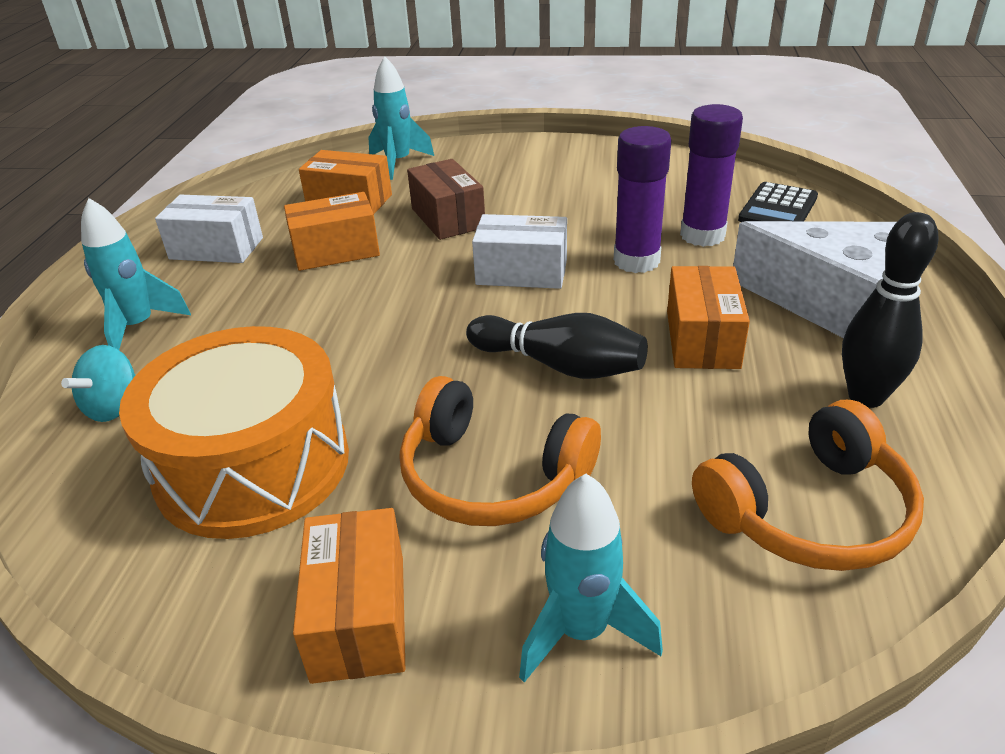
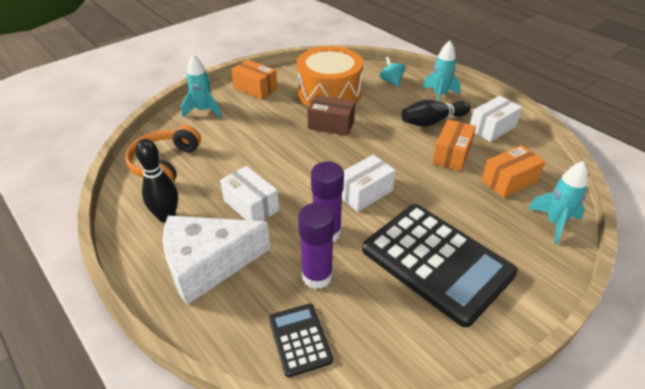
camera: 130 degrees right, 5 degrees up
orange headphones [400,376,601,526] -> none
brown box [407,159,485,240] -> brown box moved to [307,95,355,136]
black bowling pin [466,313,648,379] -> black bowling pin moved to [401,100,471,127]
orange box [667,266,750,369] -> white box [220,166,279,221]
none -> black calculator [362,204,518,327]

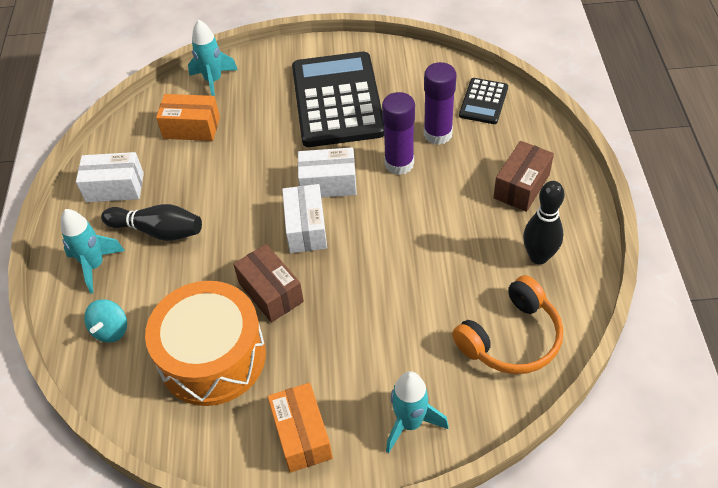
camera: 140 degrees left, 10 degrees up
white cheese [163,215,270,305] -> brown box [493,141,554,212]
white box [220,166,279,221] -> white box moved to [282,184,327,253]
orange box [432,119,476,172] -> none

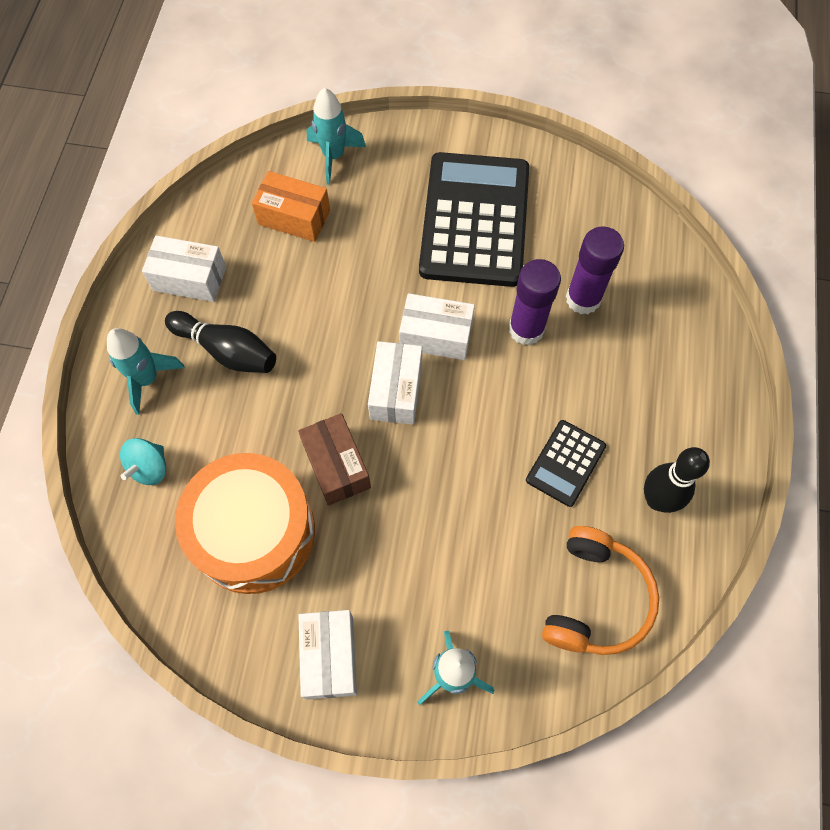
camera: 10 degrees right, 15 degrees up
orange box [268,383,333,473] -> white box [298,610,357,700]
orange headphones [452,275,563,374] -> orange headphones turned 45 degrees counterclockwise [542,526,659,655]
black calculator [459,78,508,124] -> black calculator moved to [526,420,606,507]
brown box [493,141,554,212] -> none

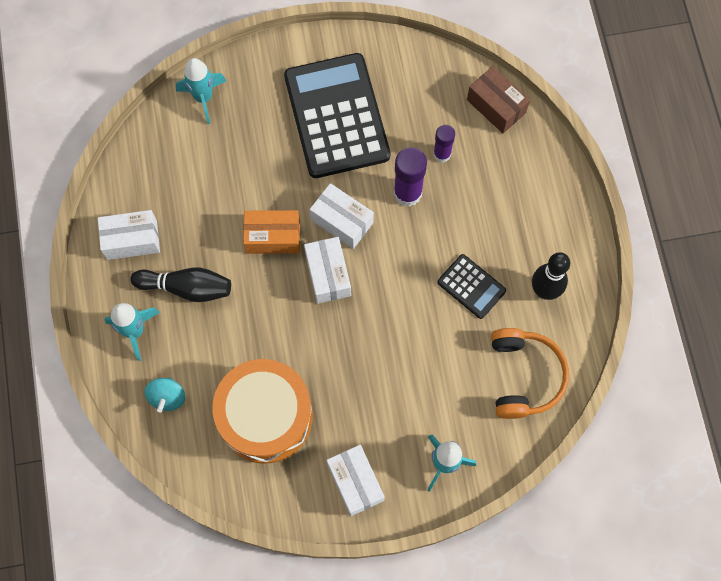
camera: 20 degrees left, 5 degrees up
orange box [252,171,330,242] -> orange box moved to [243,210,300,254]
brown box [298,413,371,506] -> brown box moved to [467,66,530,133]
white box [399,293,475,360] -> white box turned 45 degrees clockwise [310,183,374,249]
black calculator [526,420,606,507] -> black calculator turned 60 degrees counterclockwise [437,254,506,319]
purple glue stick [566,226,624,314] -> purple glue stick [433,125,455,163], size x0.63

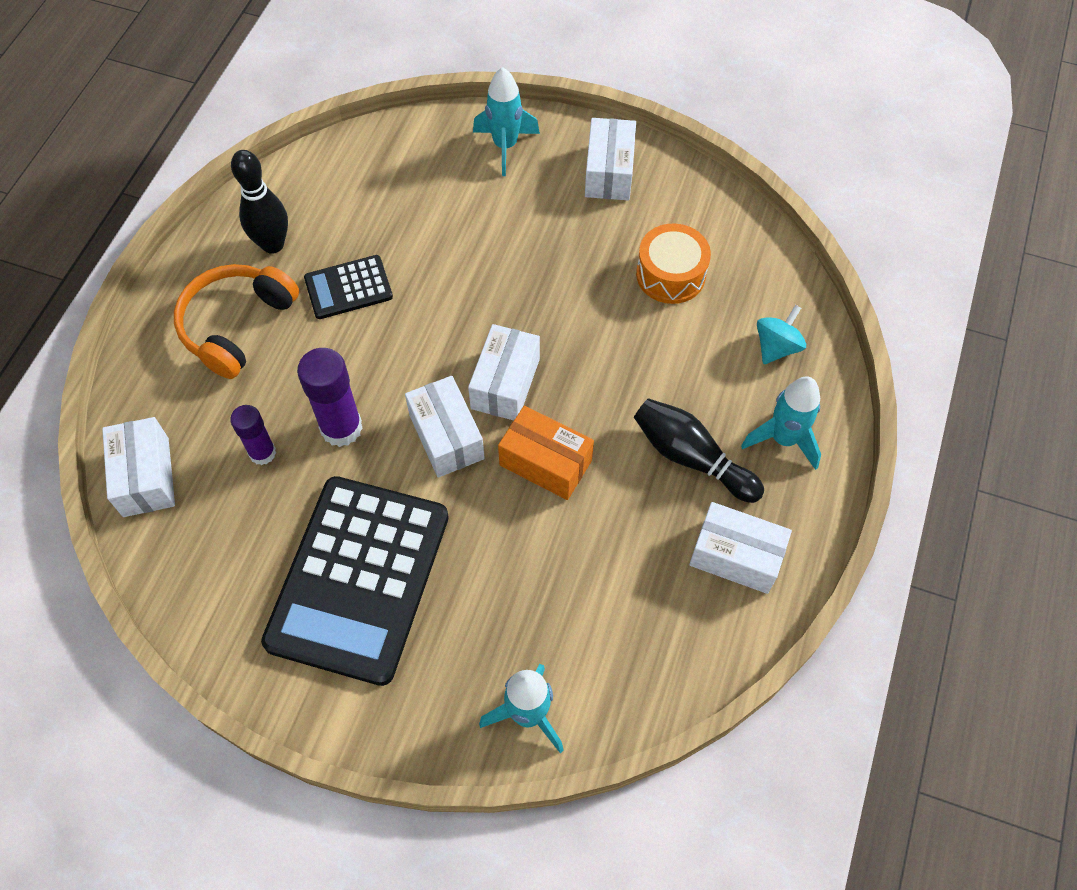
camera: 150 degrees left, 10 degrees down
orange drum [212,359,312,463] -> orange drum [636,223,711,304], size x0.57
black calculator [437,254,506,319] -> black calculator turned 90 degrees counterclockwise [304,255,393,319]
brown box [467,66,530,133] -> white box [102,417,175,517]
orange headphones [491,328,569,419] -> orange headphones moved to [174,264,299,379]

